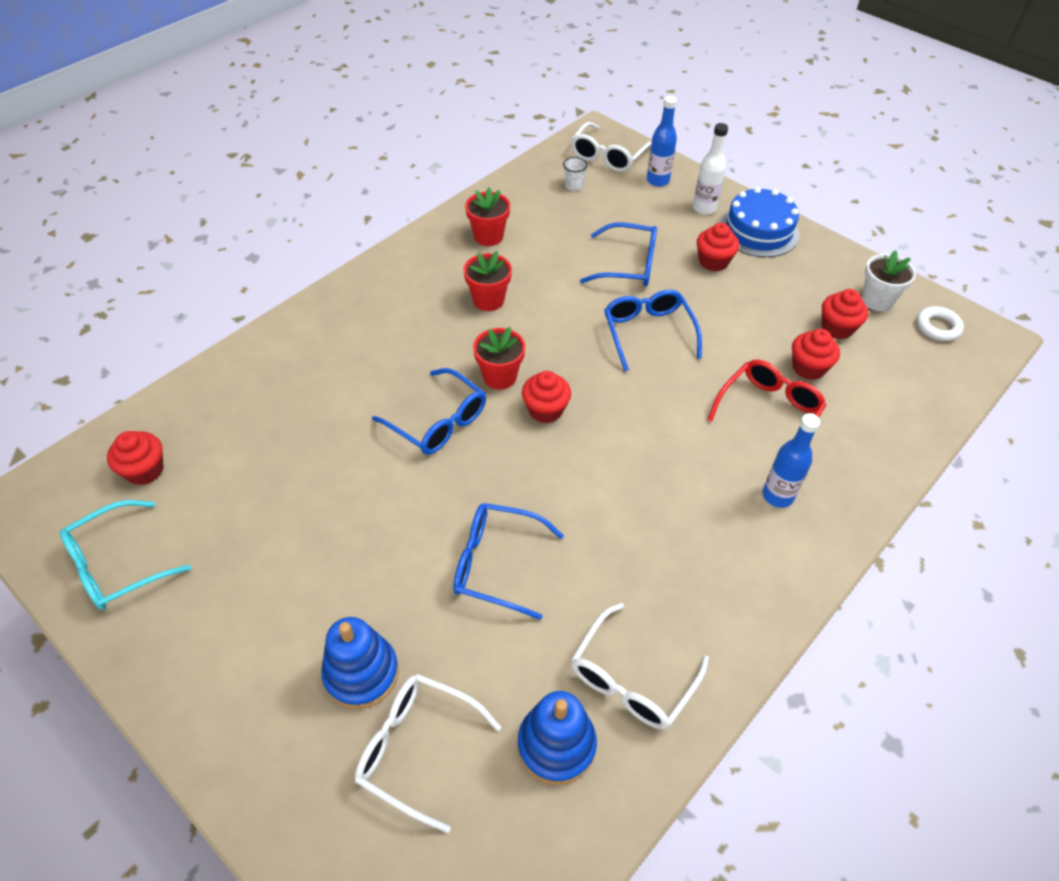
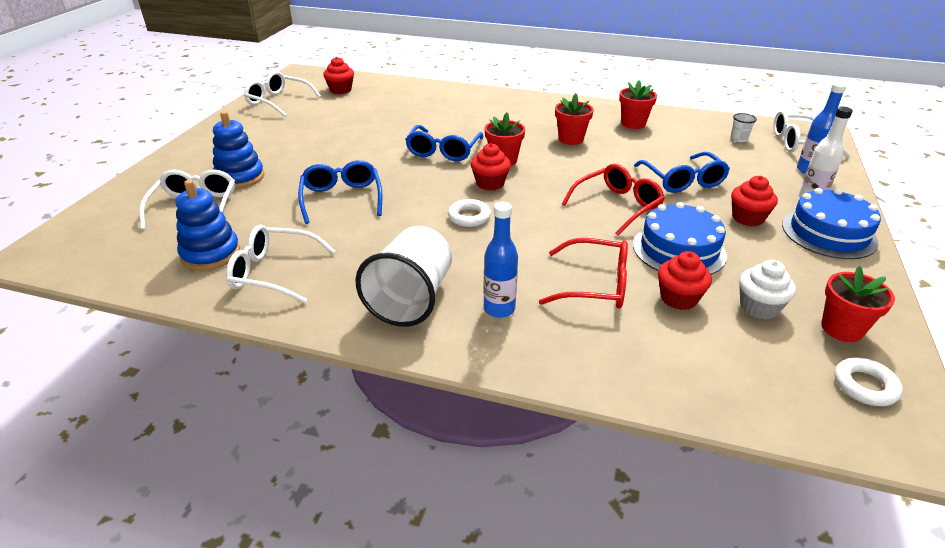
camera: 65 degrees right, 15 degrees down
turquoise glasses [60,500,191,610] -> white glasses [244,71,321,117]
blue glasses [604,290,702,372] -> red glasses [562,164,665,235]
red cupcake [822,289,868,339] -> white cupcake [739,260,796,319]
white flower pot [862,250,916,311] -> red flower pot [821,266,895,342]
none -> white cup [355,226,452,327]
none -> white ring [448,199,491,227]
none -> blue cake [633,202,727,275]

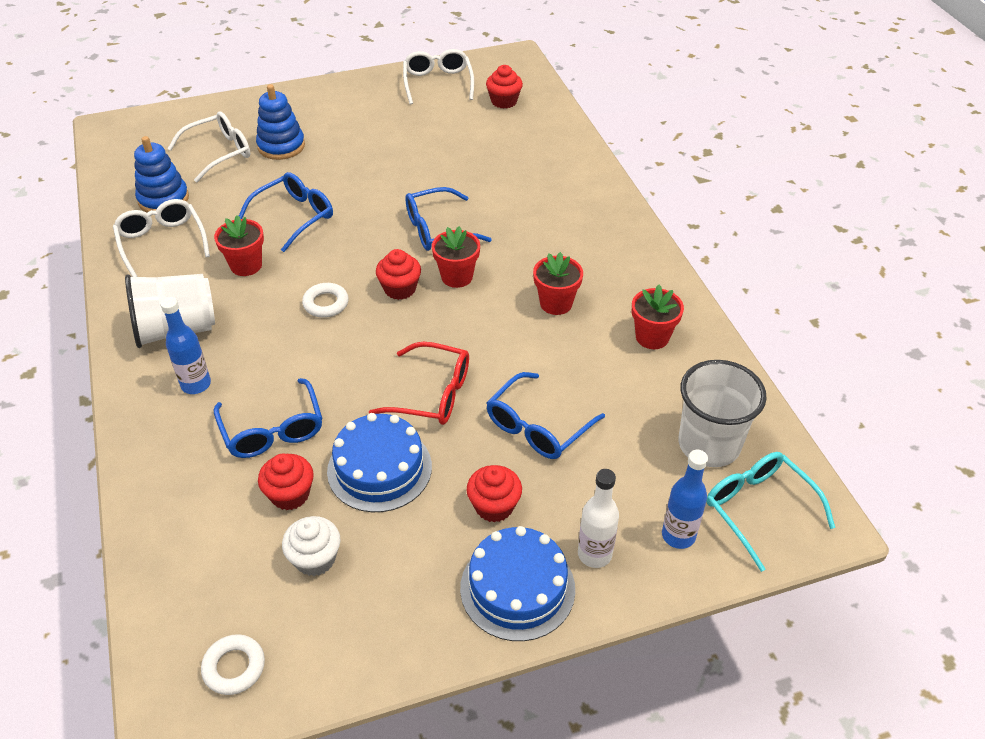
camera: 55 degrees right, 10 degrees up
red glasses [539,238,628,309] -> blue glasses [214,378,322,458]
white cup [730,113,757,142] -> white cup [679,360,767,467], size x2.45
white glasses [774,110,851,158] -> turquoise glasses [706,452,835,572]
red flower pot [821,266,895,342] -> red flower pot moved to [214,215,264,276]

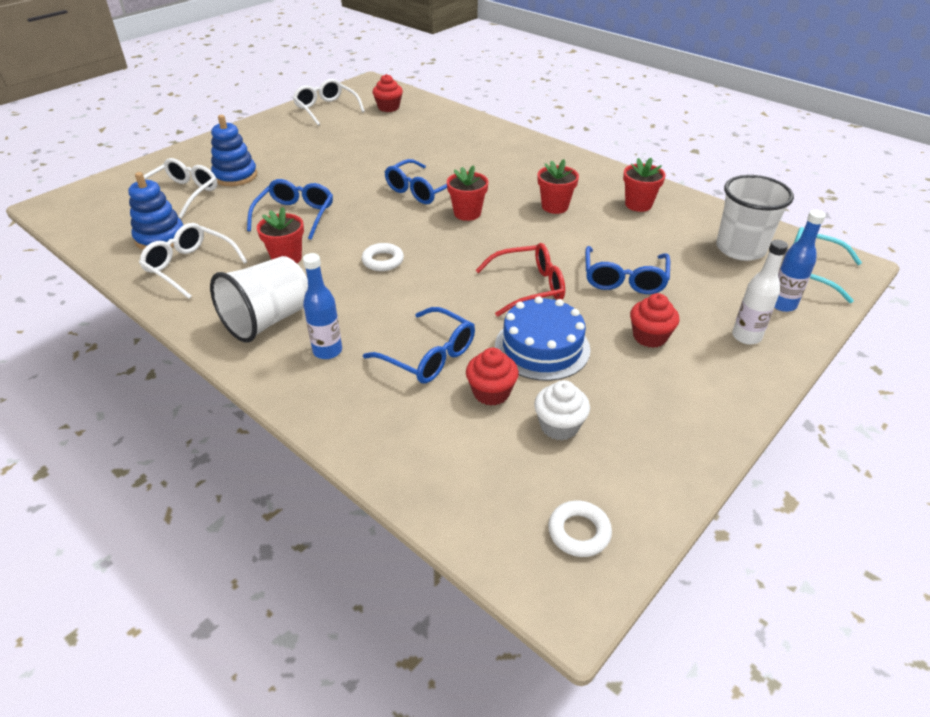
camera: 30 degrees left, 5 degrees down
red cupcake [376,249,421,300] -> none
blue cake [460,526,575,641] -> none

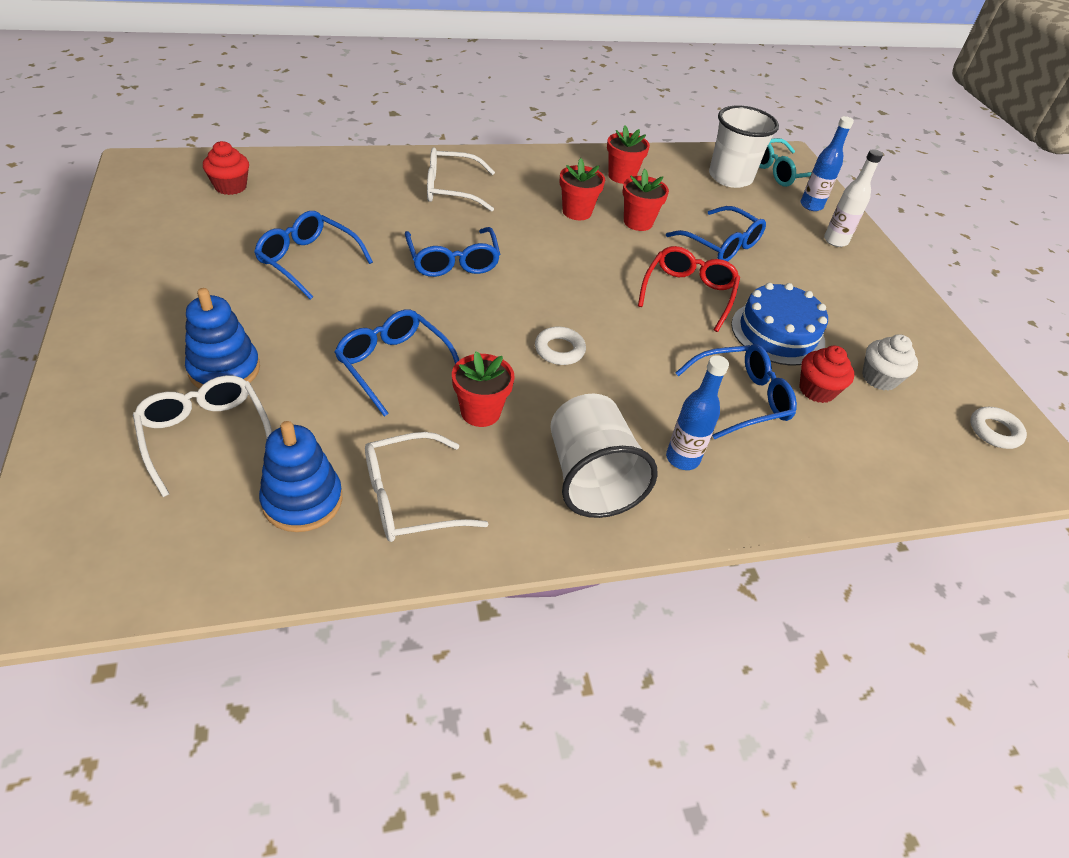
camera: 60 degrees left, 5 degrees up
white glasses [293,79,365,126] -> white glasses moved to [427,147,495,212]
red flower pot [447,165,488,221] -> red flower pot moved to [622,169,669,231]
red cupcake [630,293,679,348] -> none
none -> blue glasses [254,211,373,300]

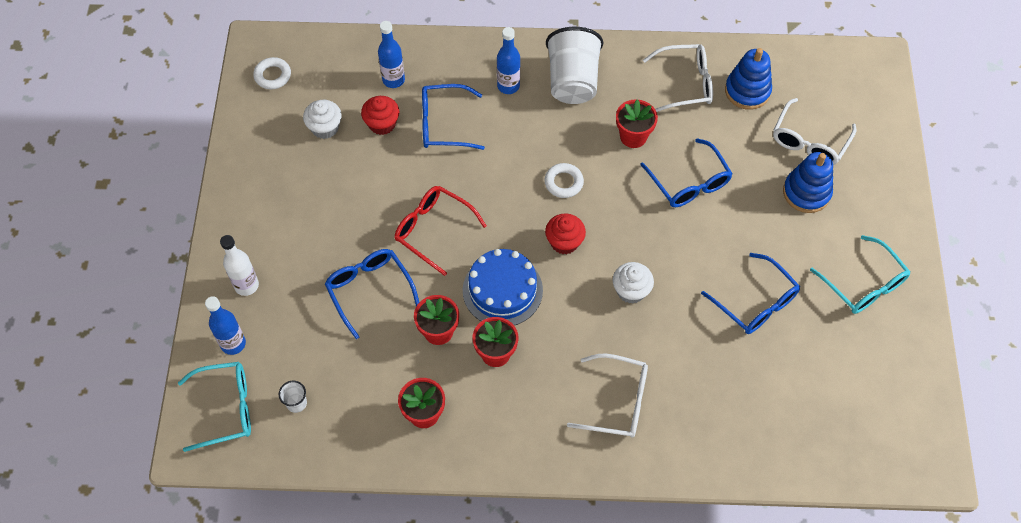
camera: 160 degrees left, 15 degrees up
white glasses [133,375,272,497] -> white glasses turned 45 degrees clockwise [773,98,856,165]
red cupcake [203,141,249,195] -> red cupcake moved to [545,214,586,254]
blue glasses [405,227,500,277] -> white cupcake [613,262,654,304]
red glasses [638,246,740,332] -> red glasses turned 90 degrees clockwise [395,186,487,276]
white cup [709,105,779,188] -> white cup [278,381,307,413], size x0.41
blue cake [731,283,828,365] -> blue cake moved to [463,249,543,325]
none -> blue bottle [378,21,405,88]
none -> turquoise glasses [810,235,910,314]

